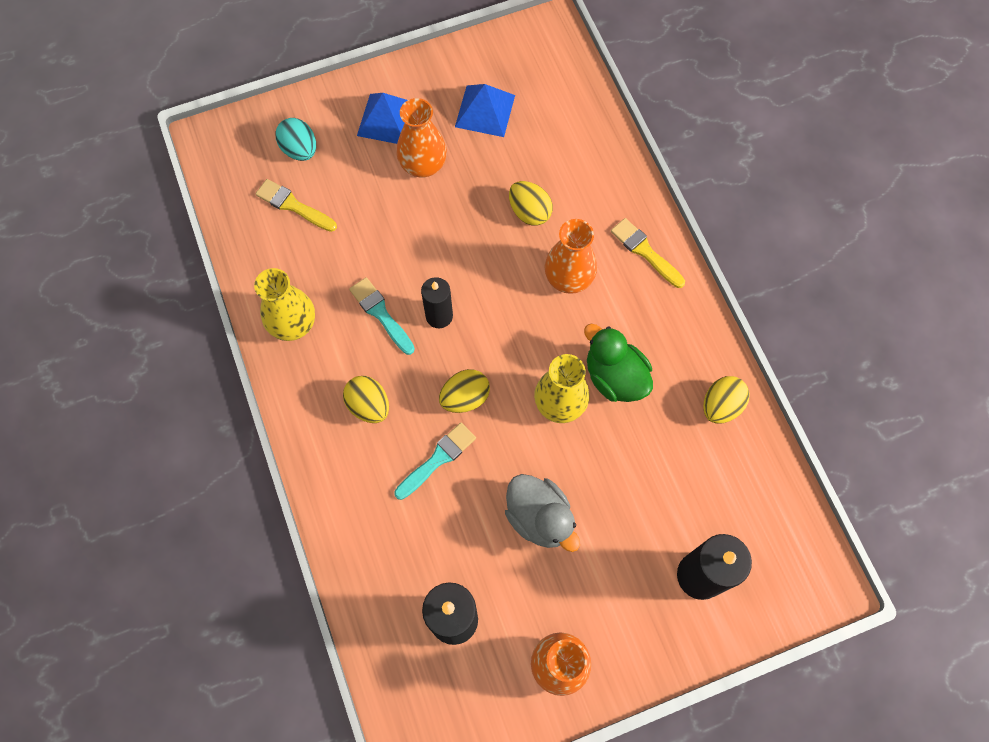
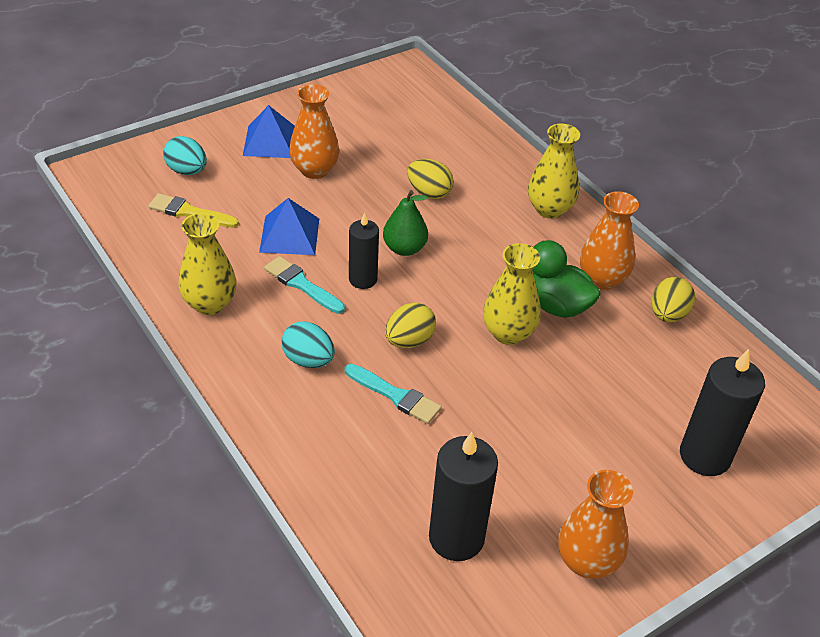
camera: 15 degrees left, 25 degrees down
yellow egg [343,376,389,423] -> turquoise egg [282,321,335,368]
turquoise brush [394,423,476,500] -> turquoise brush turned 90 degrees clockwise [345,364,442,424]
blue pyramid [455,84,515,137] -> blue pyramid moved to [259,198,319,255]
grey duck [505,474,580,552] -> none
orange vase [545,219,597,294] -> orange vase moved to [580,191,639,290]
yellow brush [611,218,685,288] -> yellow vase [528,123,580,219]
none -> green pear [383,190,428,256]

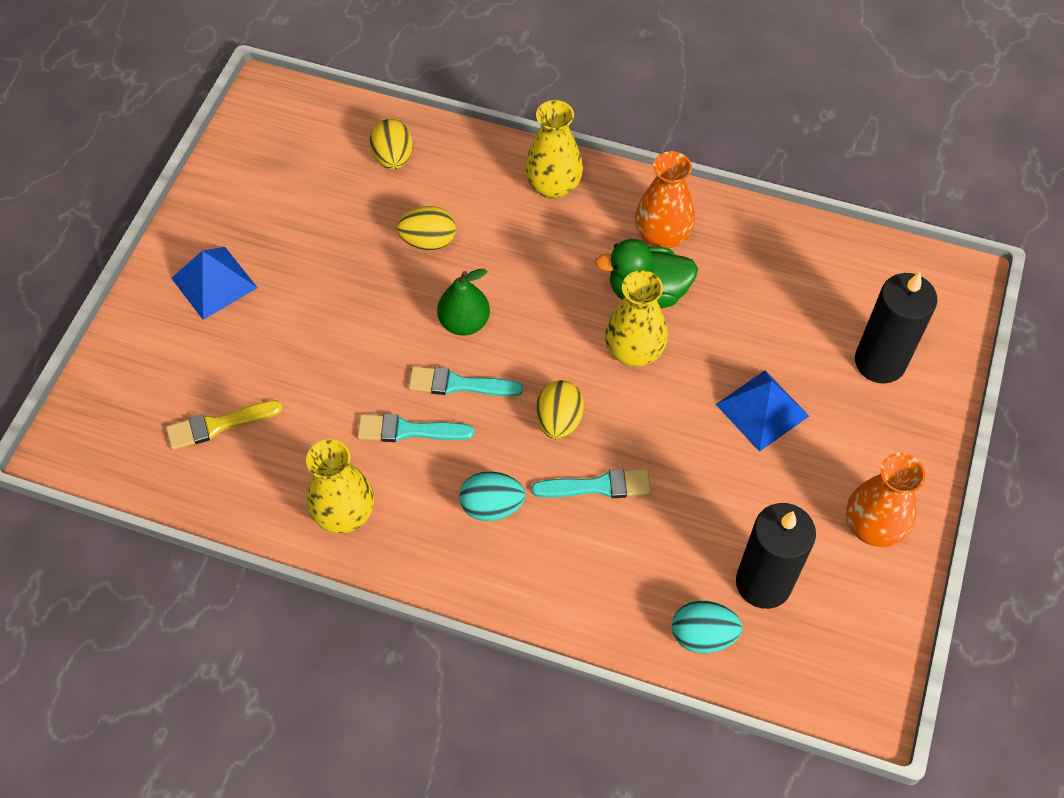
camera: 35 degrees left, 15 degrees up
turquoise egg [163,136,207,175] -> turquoise egg moved to [672,601,743,653]
blue pyramid [259,198,319,255] -> blue pyramid moved to [716,371,809,452]
orange vase [289,84,339,179] -> none
black candle [349,212,379,289] -> turquoise brush [408,366,523,397]
yellow egg [651,277,695,322] -> yellow egg moved to [370,119,413,170]

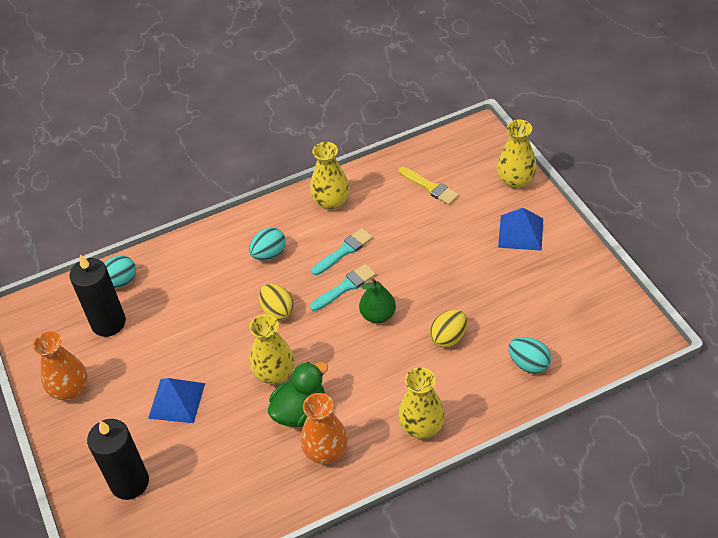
camera: 140 degrees right, 10 degrees down
yellow brush [166,400,283,450] -> yellow brush turned 105 degrees clockwise [399,167,459,205]
yellow egg [370,119,413,170] -> turquoise egg [509,337,551,374]
turquoise brush [531,469,651,498] -> none
none -> yellow vase [497,120,537,189]

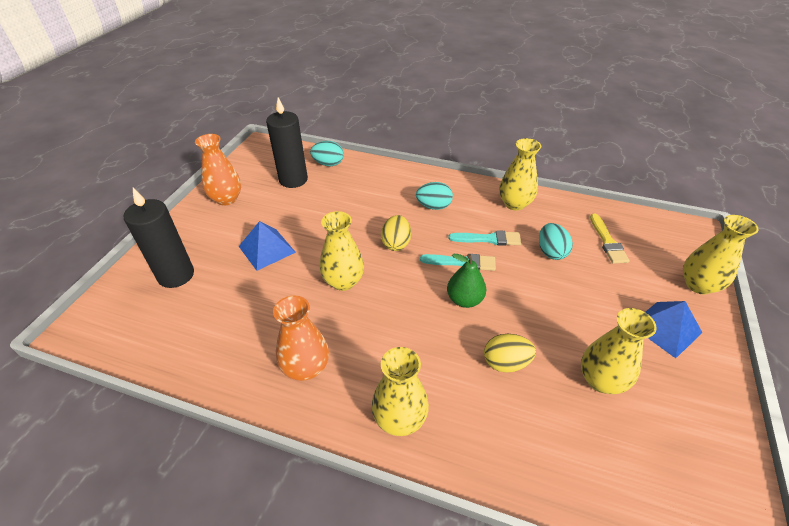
camera: 40 degrees right, 5 degrees down
green duck [268,362,328,427] -> none
turquoise egg [509,337,551,374] -> turquoise egg moved to [539,223,573,260]
none -> yellow vase [581,308,657,394]

